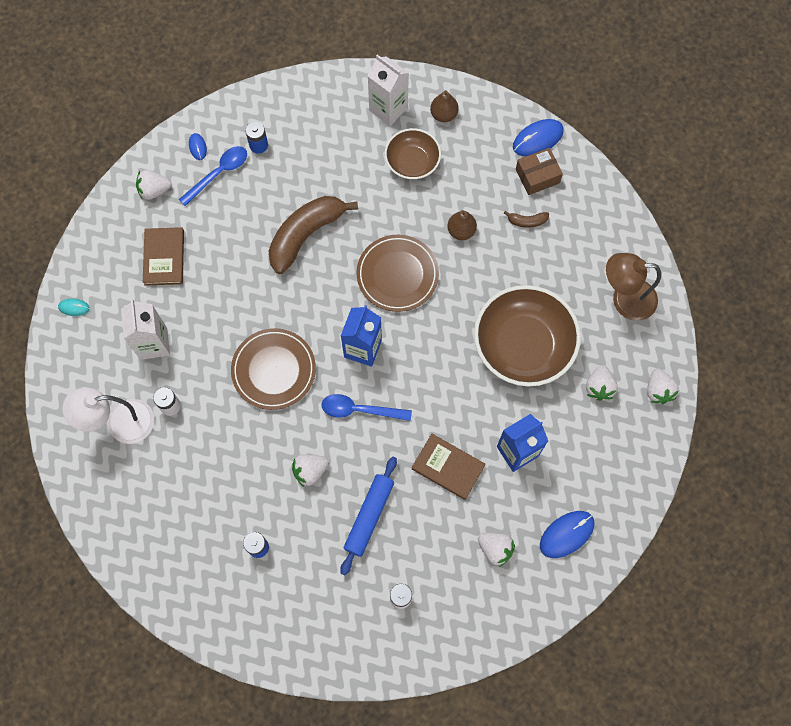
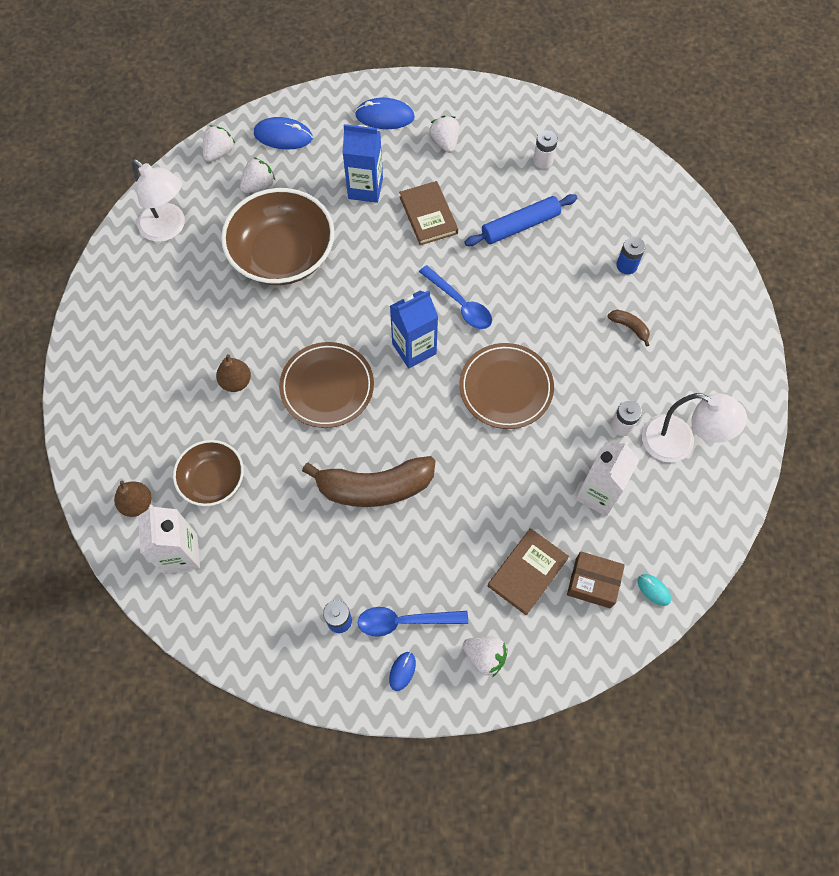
camera: 140 degrees left, 5 degrees down
white strawberry [292,454,329,487] -> none
brown banana [504,211,549,228] -> brown banana moved to [608,310,650,346]
blue mouse [513,119,564,156] -> blue mouse moved to [254,117,313,150]
brown box [516,148,563,195] -> brown box moved to [567,551,625,608]
brown lamp [606,253,661,321] -> white lamp [132,159,185,242]

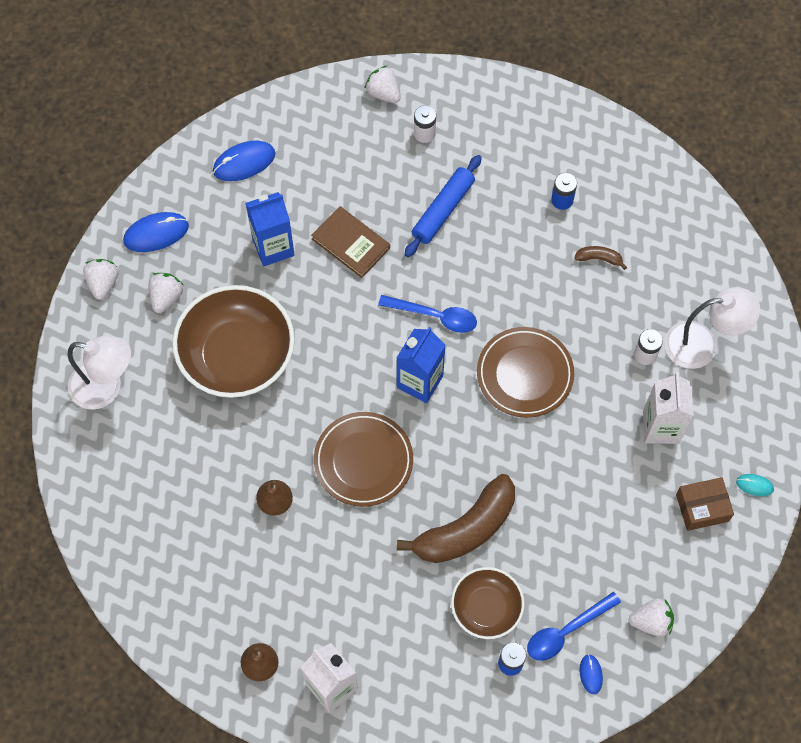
camera: 30 degrees left, 0 degrees up
brown bowl [173,440,244,506] -> brown bowl moved to [451,567,525,639]
white strawberry [429,116,460,153] -> white strawberry moved to [365,66,401,103]
brown book [488,528,569,615] -> none

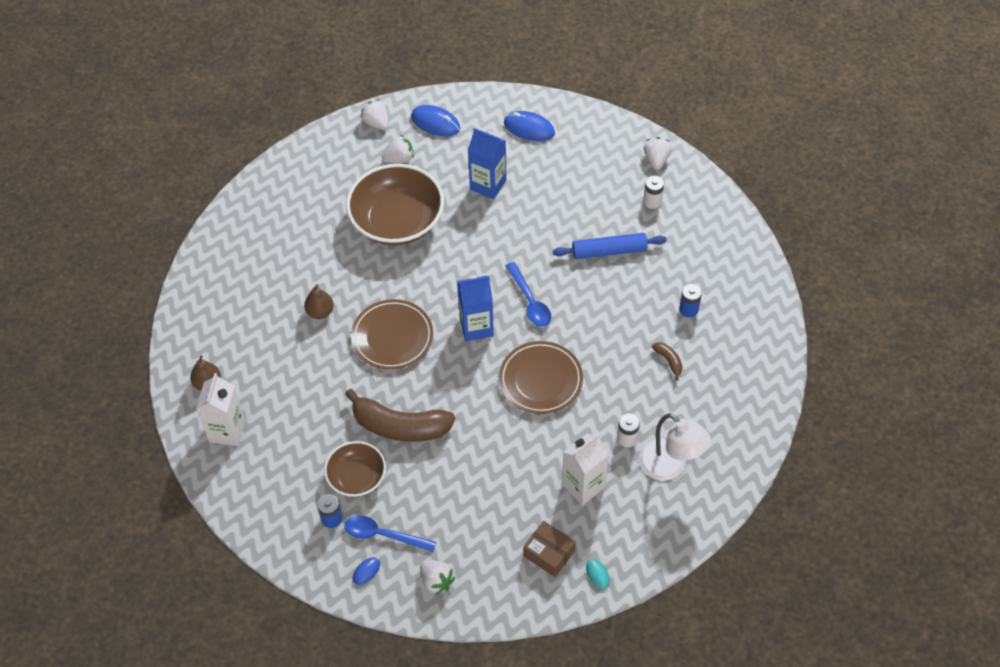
camera: 50 degrees right, 10 degrees down
white lamp [68,336,131,410] -> none
white strawberry [83,259,118,300] -> white strawberry turned 90 degrees counterclockwise [361,99,389,130]
brown book [311,206,390,278] -> none

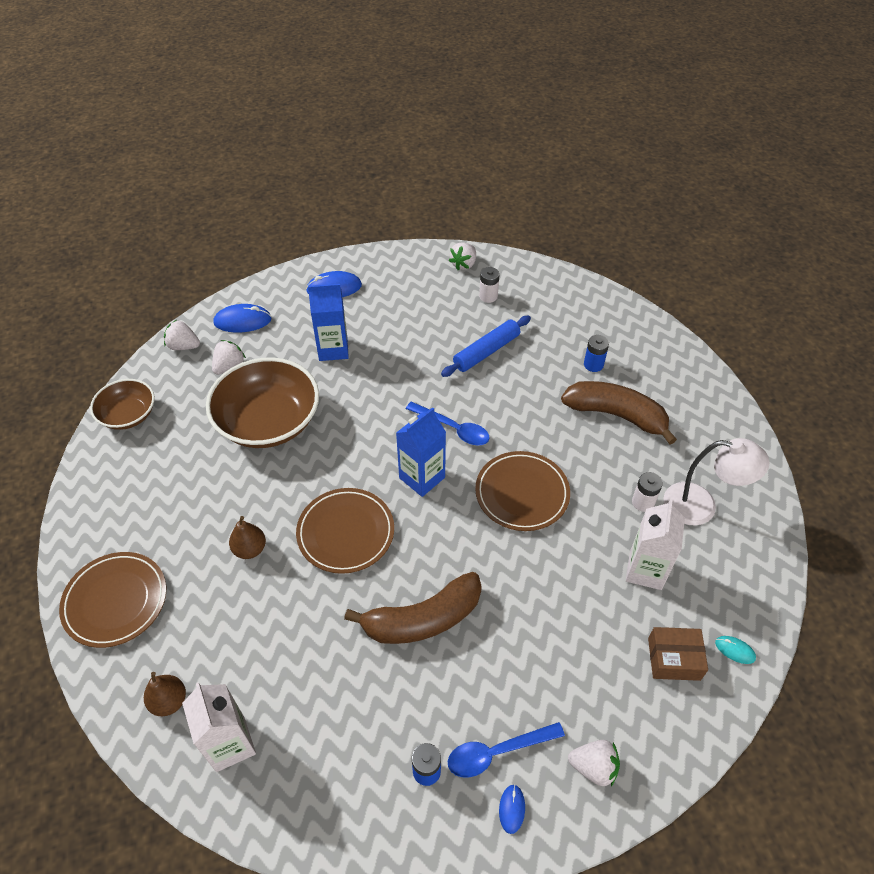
camera: 35 degrees left, 5 degrees down
brown bowl [324,441,386,497] -> brown bowl moved to [90,379,155,430]
white strawberry [644,137,672,170] -> white strawberry turned 120 degrees counterclockwise [449,242,476,270]
brown banana [652,342,682,380] -> brown banana [561,381,677,445], size x2.39
none -> brown plate [59,552,166,648]

